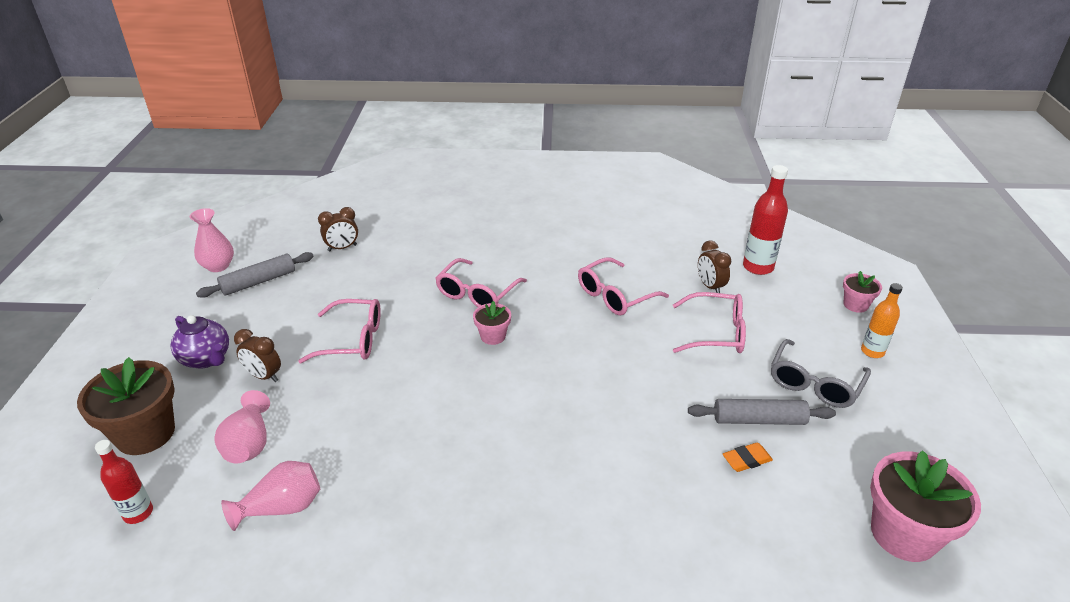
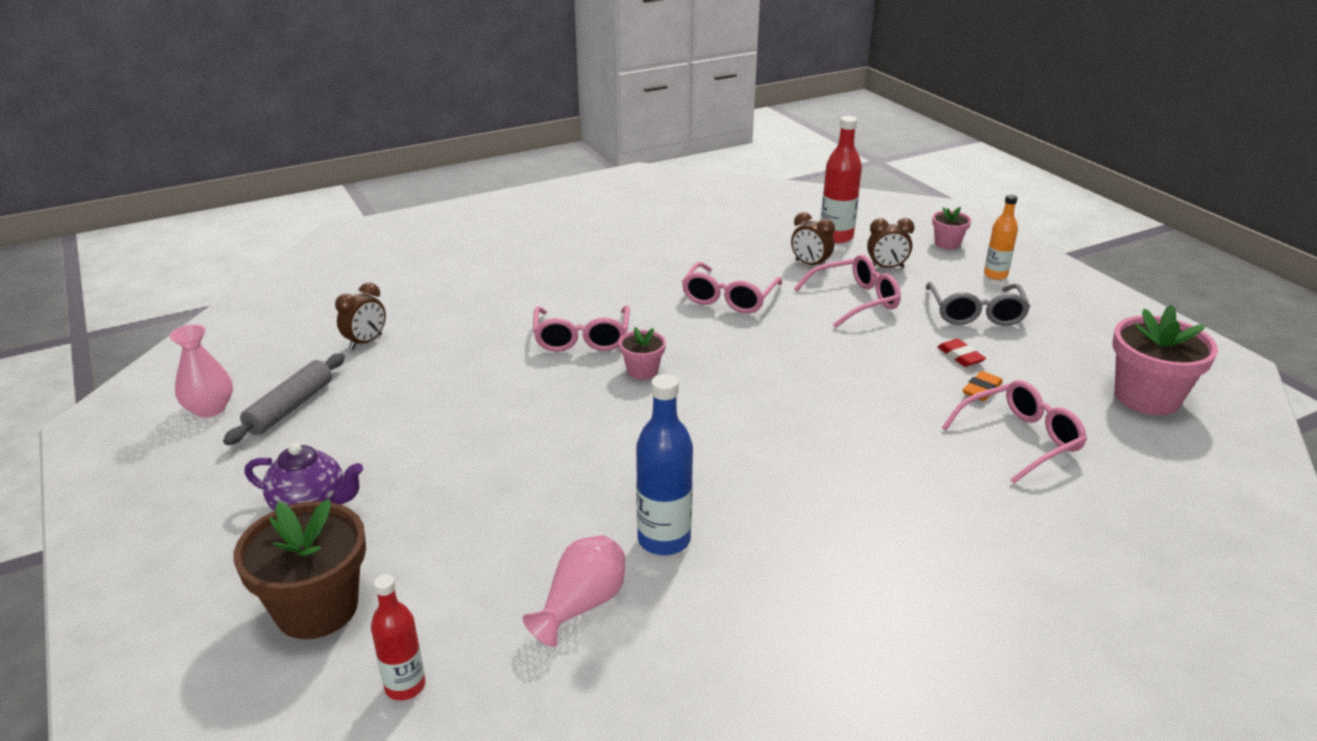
camera: 30 degrees left, 5 degrees down
pink vase [215,390,270,464] -> none
brown clock [234,329,281,382] -> brown clock moved to [867,218,915,268]
pink glasses [298,299,381,363] -> pink glasses moved to [942,380,1087,484]
grey rolling pin [688,399,836,425] -> red eraser [938,339,986,367]
none -> blue bottle [636,374,693,556]

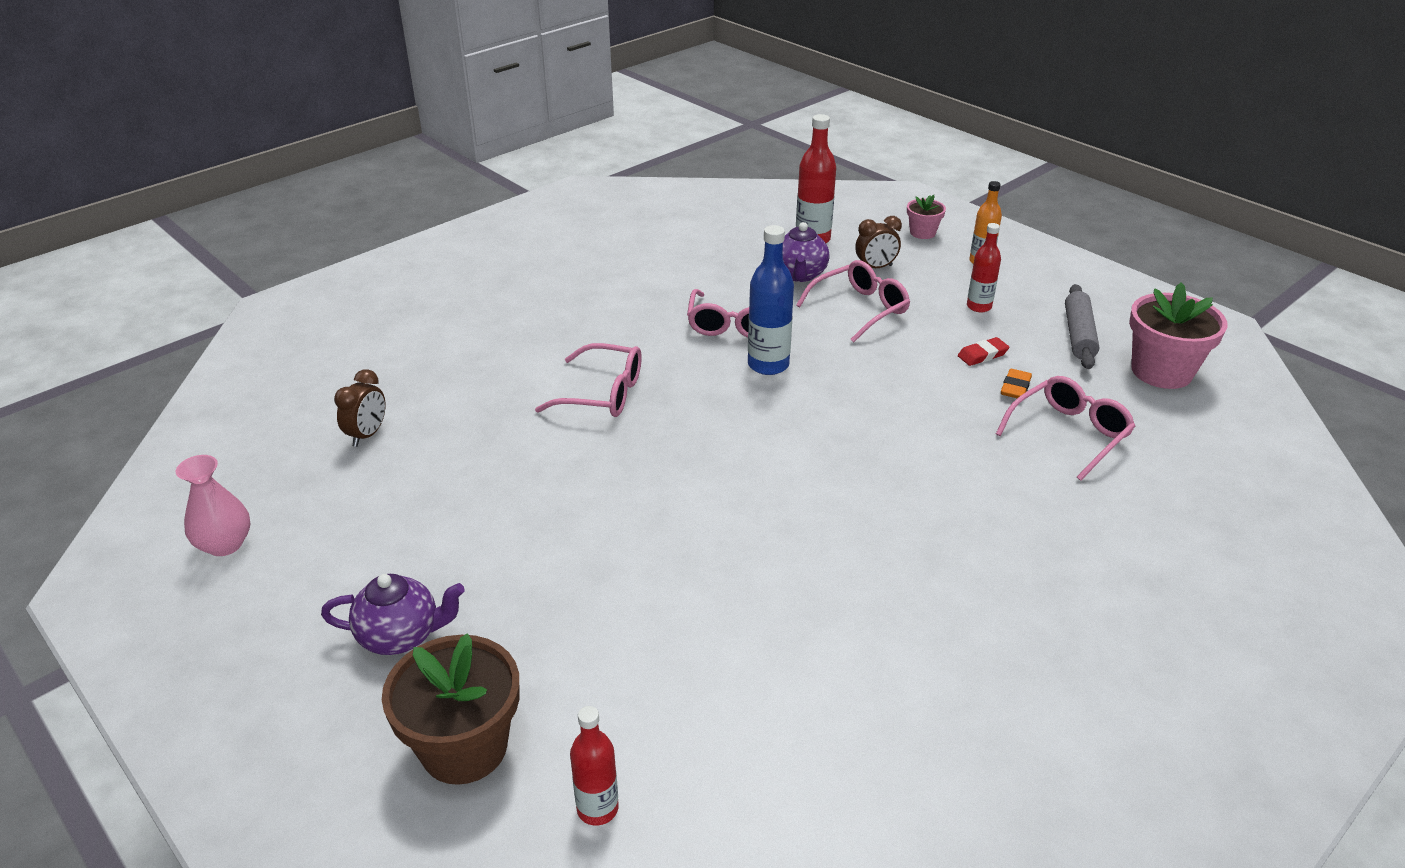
camera: 15 degrees left, 5 degrees up
grey rolling pin [223,353,345,445] -> grey rolling pin moved to [1065,284,1100,369]
pink vase [523,535,625,647] -> none
pink glasses [533,305,630,352] -> pink glasses turned 60 degrees counterclockwise [535,343,642,417]
pink flower pot [619,327,666,380] -> none
blue bottle [636,374,693,556] -> blue bottle moved to [748,225,794,375]
brown clock [791,212,835,270] -> purple teapot [783,222,830,282]
grey glasses [926,282,1030,326] -> red bottle [967,223,1001,312]
red eraser [938,339,986,367] -> red eraser turned 75 degrees counterclockwise [958,337,1009,366]

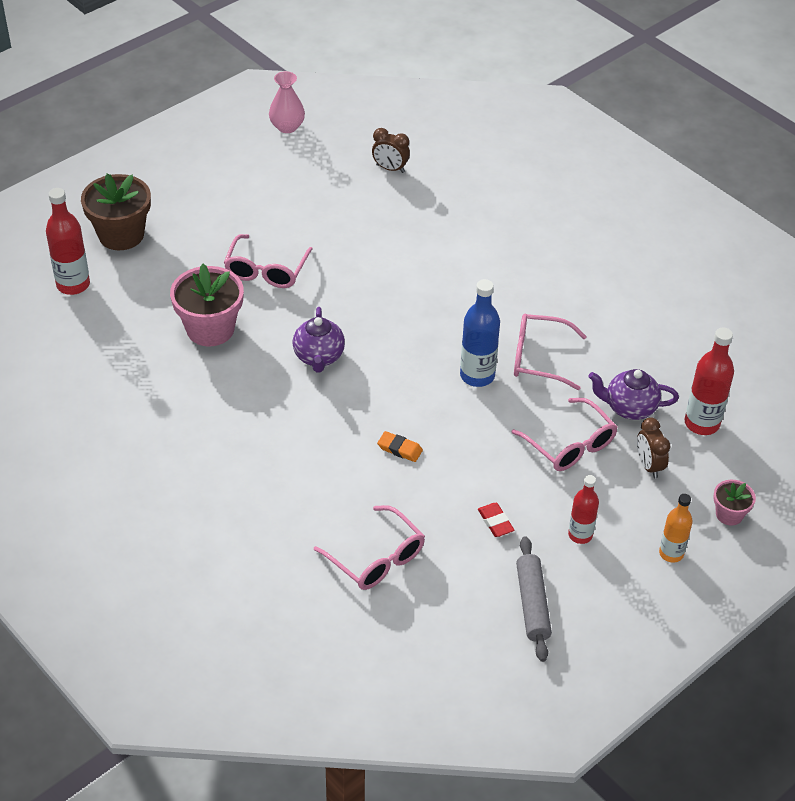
camera: 90 degrees right, 10 degrees up
purple teapot [321,574,465,655] -> purple teapot moved to [292,307,345,372]
pink glasses [535,343,642,417] -> pink glasses moved to [224,234,313,288]
red bottle [570,706,619,825] -> red bottle [46,188,90,295], size x1.55
orange eraser [1001,369,1032,398] -> orange eraser moved to [377,431,423,462]
grey rolling pin [1065,284,1100,369] -> grey rolling pin turned 75 degrees clockwise [516,536,552,662]
pink flower pot [1129,283,1227,389] -> pink flower pot moved to [170,264,244,346]

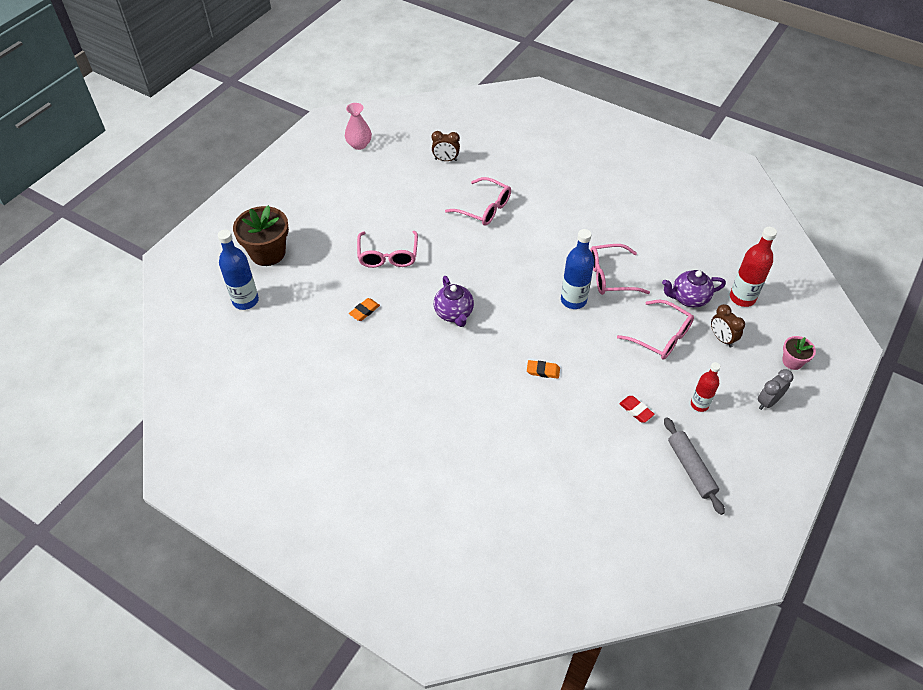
camera: 15 degrees left, 5 degrees up
red bottle [46,188,90,295] -> blue bottle [218,230,259,310]
pink flower pot [170,264,244,346] -> orange eraser [349,298,380,321]
pink glasses [314,505,425,590] -> pink glasses moved to [445,177,511,226]
orange bottle [659,494,693,563] -> grey clock [758,369,793,410]

